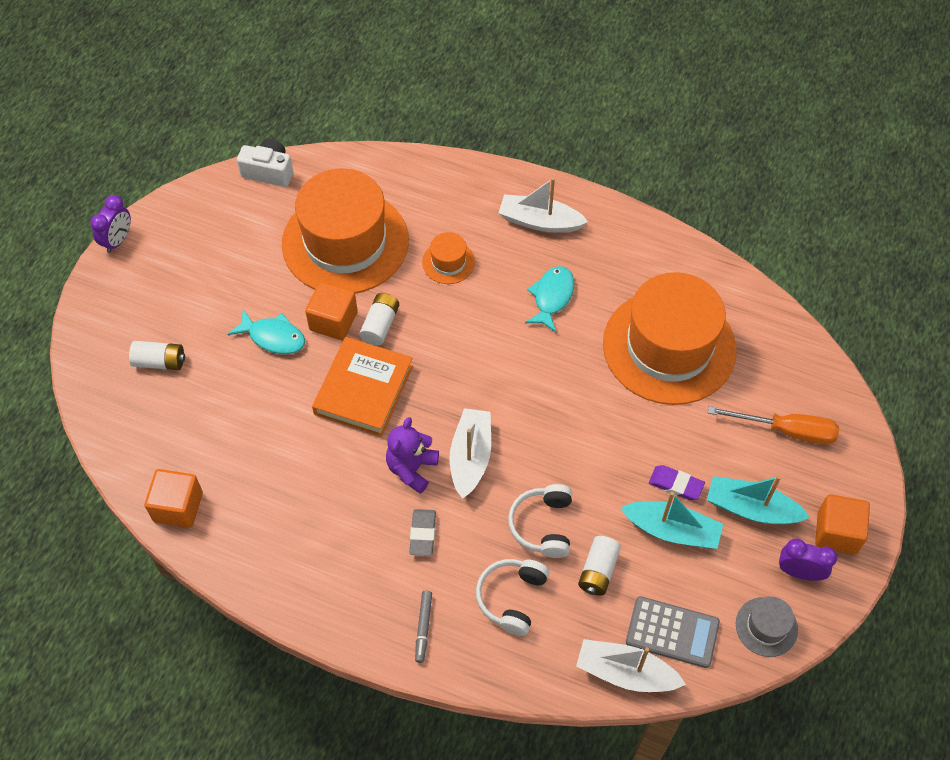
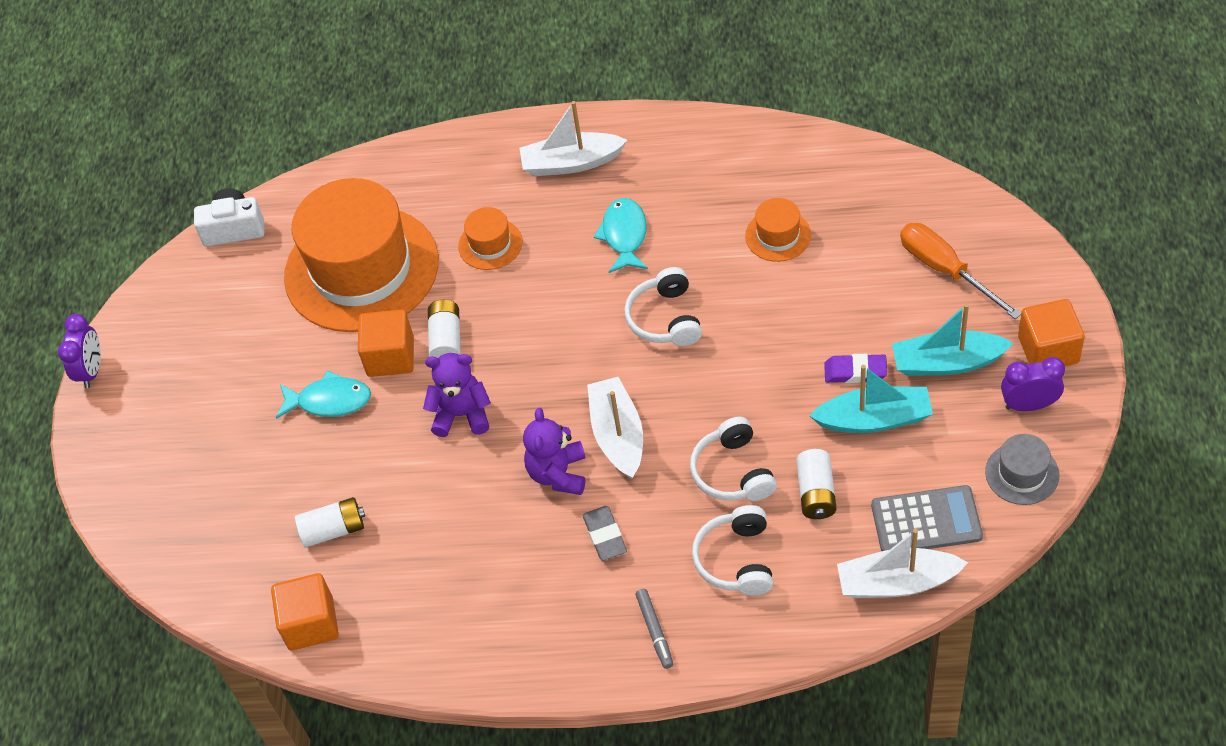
camera: 15 degrees left, 5 degrees down
white battery [129,341,185,370] -> white battery moved to [295,497,365,547]
orange book [312,337,413,437] -> purple teddy bear [423,353,491,437]
orange hat [603,272,737,405] -> orange hat [745,198,811,262], size x0.41
orange screwdriver [708,406,839,445] -> orange screwdriver turned 120 degrees counterclockwise [900,223,1021,319]
none -> white headphones [624,267,702,346]

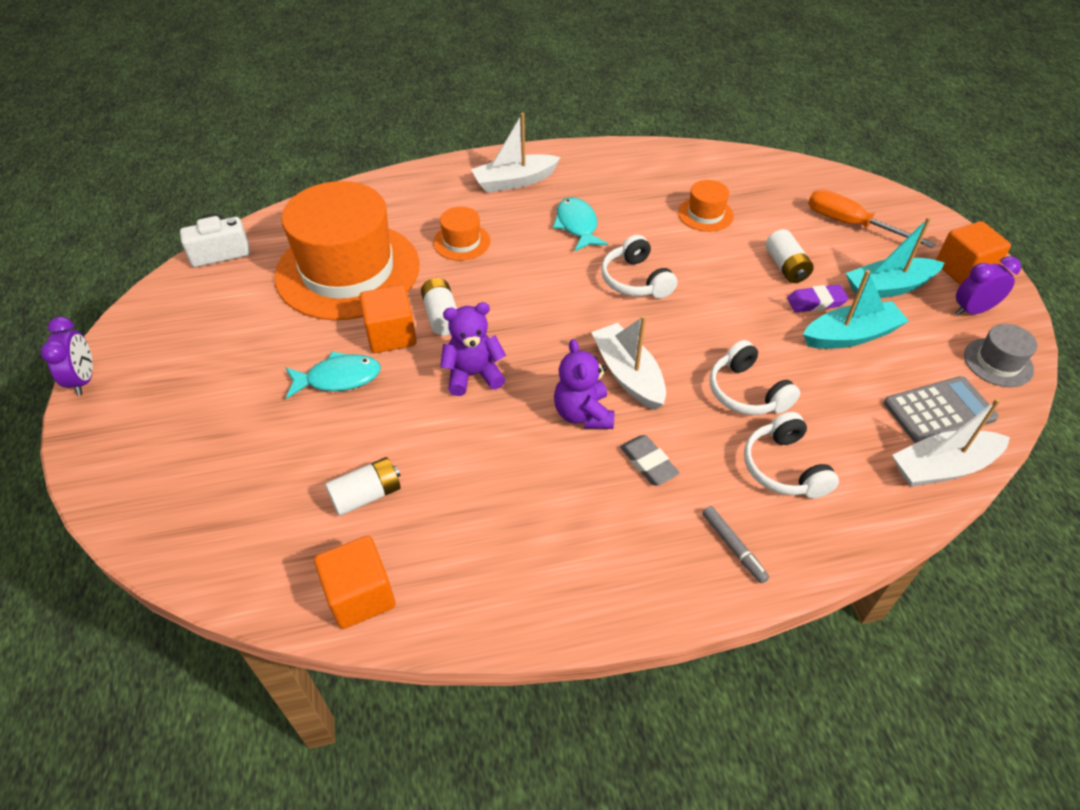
camera: 20 degrees left, 5 degrees down
white battery [796,449,836,519] -> white battery moved to [765,229,814,283]

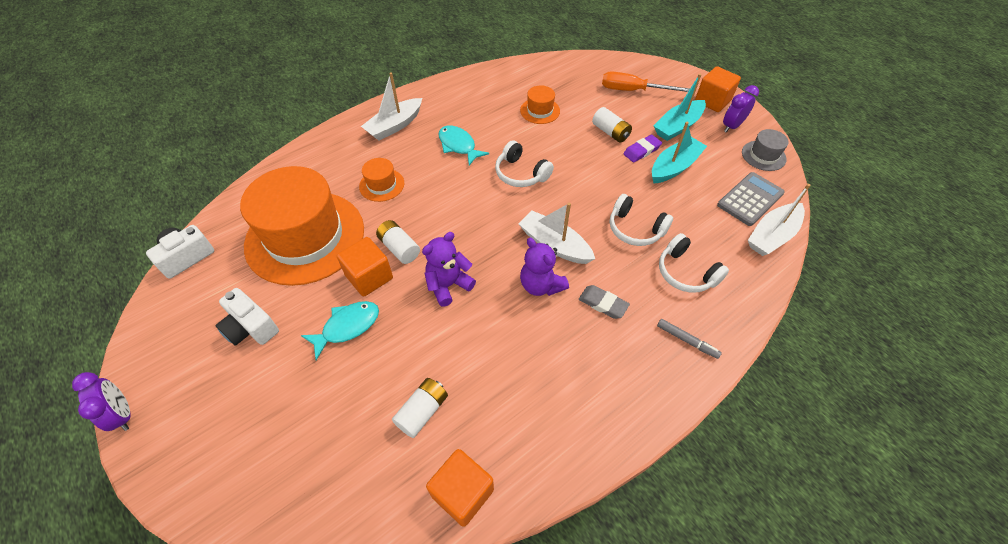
camera: 25 degrees left, 5 degrees up
none -> white camera [215,288,279,346]

